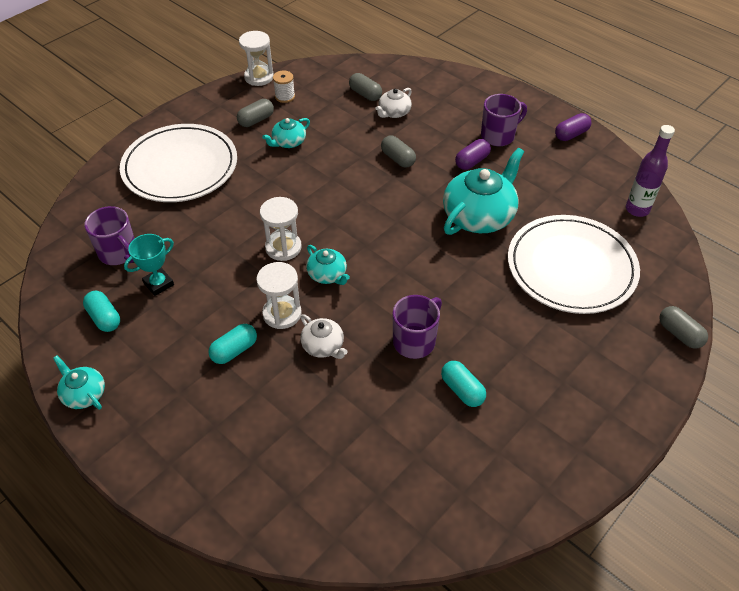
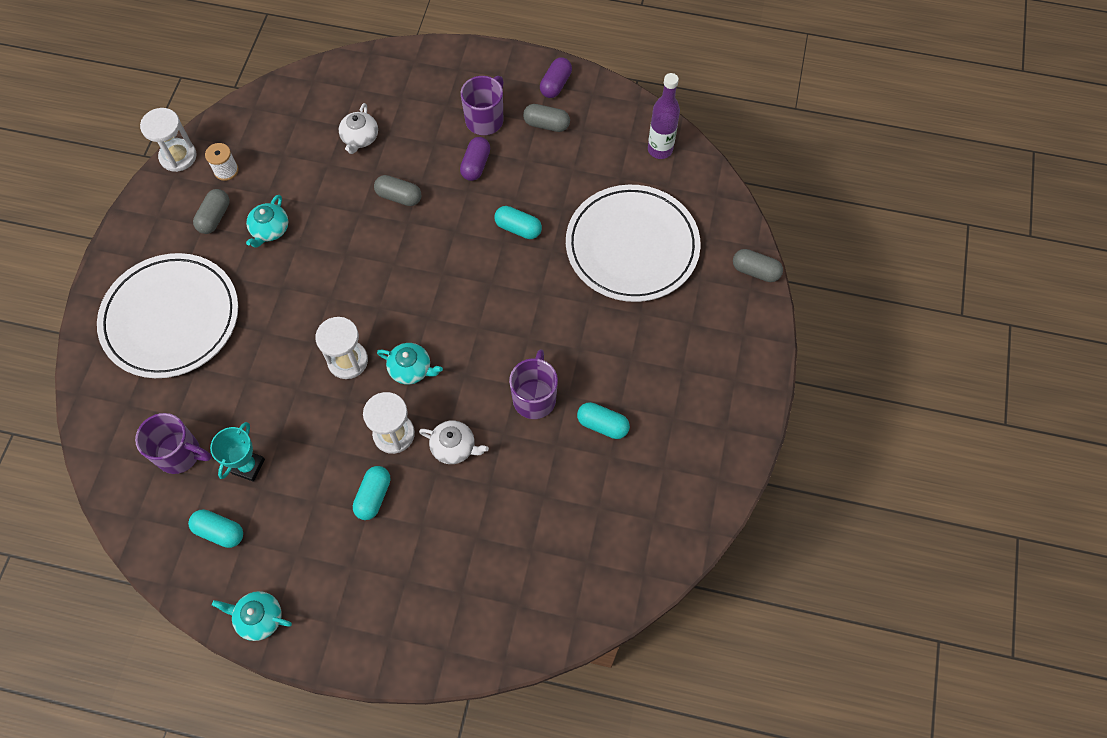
camera: 30 degrees left, 15 degrees up
grey capsule [349,73,382,101] -> grey capsule moved to [523,104,570,132]
turquoise teapot [443,148,524,235] -> turquoise capsule [495,206,542,239]

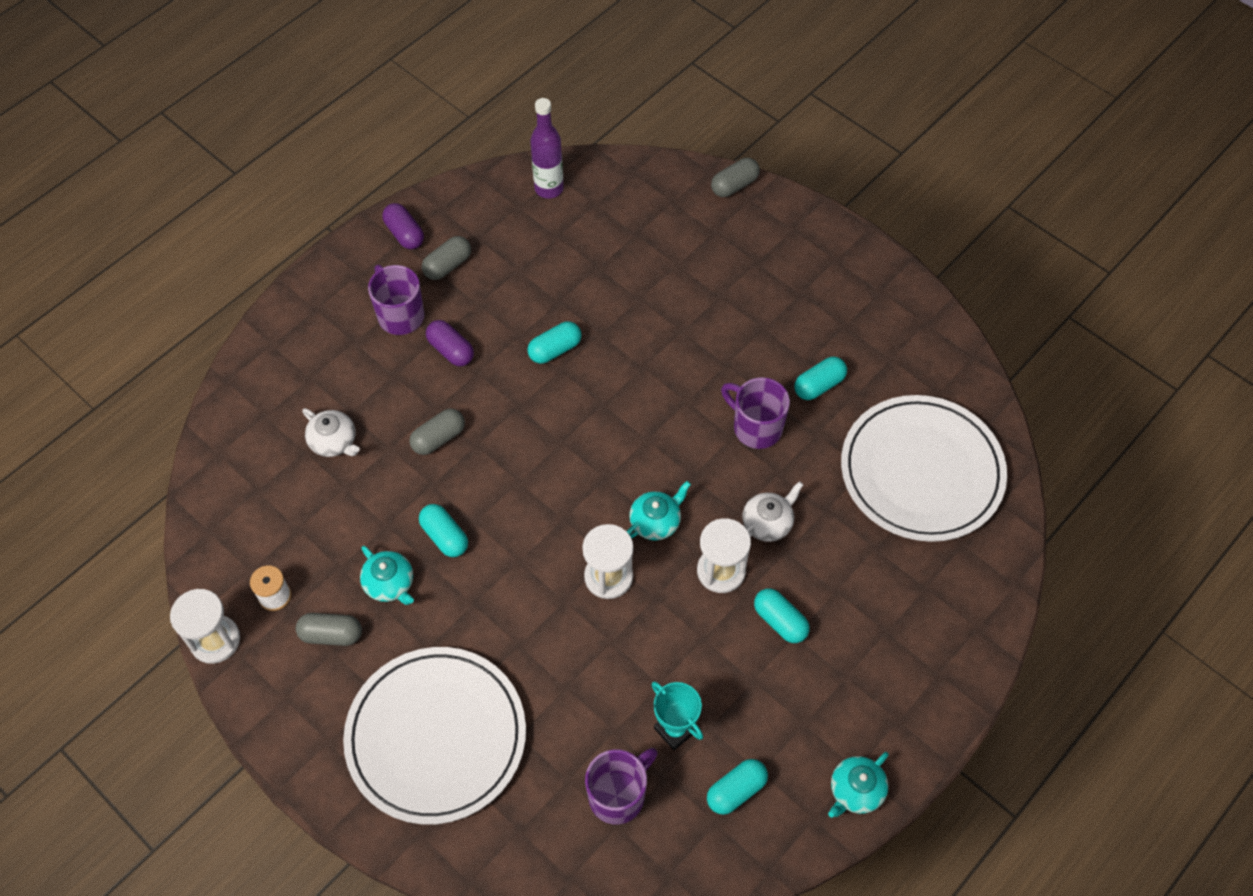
camera: 60 degrees left, 5 degrees down
grey capsule [193,189,230,234] -> grey capsule turned 45 degrees counterclockwise [296,613,362,646]
white plate [566,185,701,302] -> white plate moved to [841,395,1007,542]
none -> turquoise capsule [419,504,468,557]

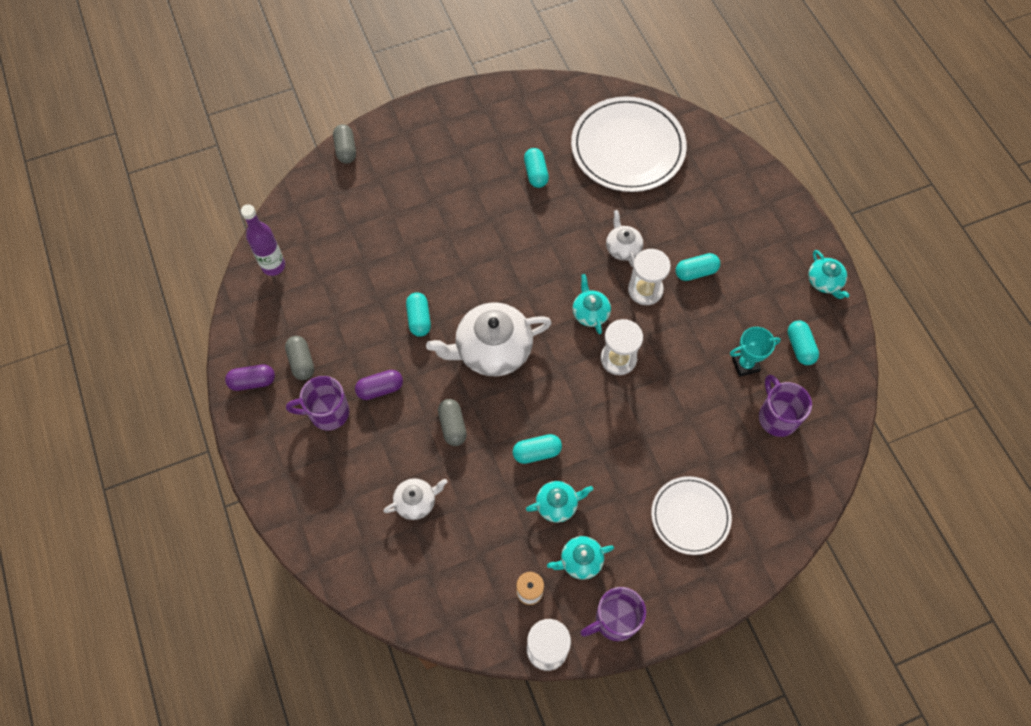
camera: 65 degrees left, 5 degrees up
grey capsule [296,613,362,646] -> turquoise teapot [547,536,614,580]
white plate [343,647,526,824] -> white plate [651,476,732,555], size x0.58
purple mug [721,377,790,449] -> purple mug moved to [580,587,646,641]
none -> white teapot [426,302,552,376]

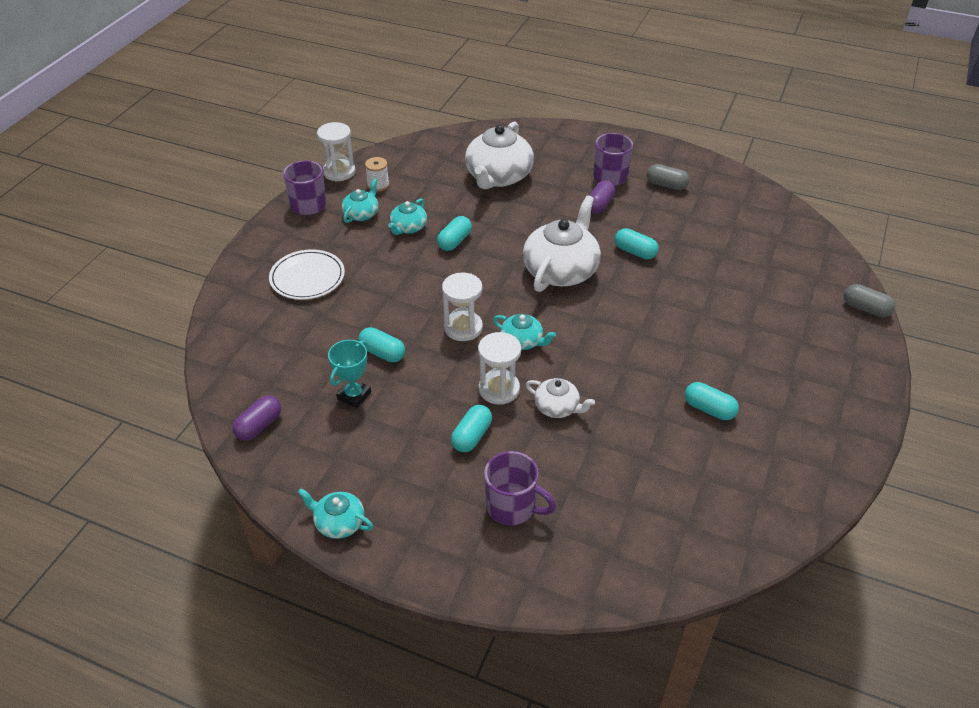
camera: 135 degrees right, 20 degrees down
purple capsule [225,364,275,391] -> purple capsule moved to [232,395,281,441]
purple bottle [241,204,285,276] -> none
white teapot [383,478,447,520] -> white teapot [465,121,534,189], size x1.96
grey capsule [438,399,467,446] -> none
white plate [571,97,687,192] -> none
purple mug [759,374,812,437] -> purple mug moved to [484,451,557,525]
turquoise capsule [787,321,819,365] -> turquoise capsule moved to [358,327,405,362]

